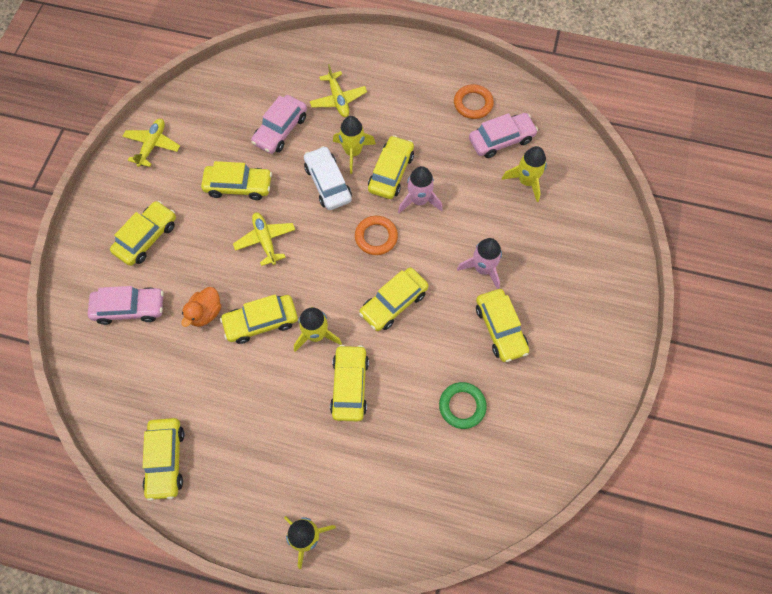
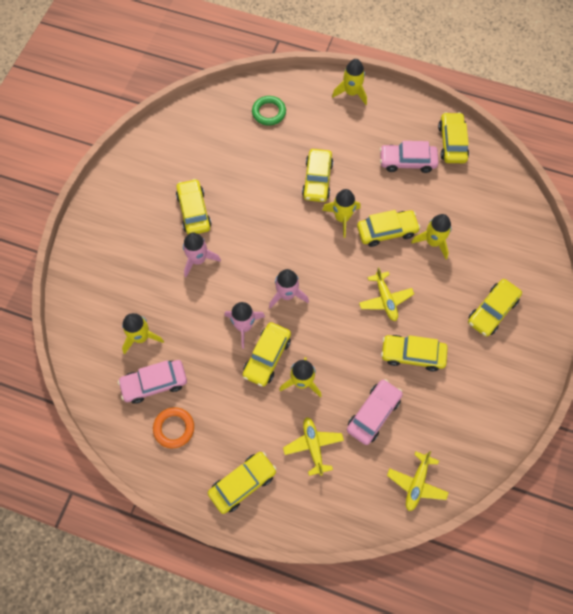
camera: 175 degrees left, 0 degrees up
pink car [88,286,164,325] -> pink car moved to [380,141,438,173]
yellow plane [122,119,180,167] -> yellow plane moved to [387,451,449,511]
orange duck [181,287,221,327] -> yellow rocket [411,214,451,259]
white car [304,146,352,210] -> none
orange ring [355,216,398,255] -> pink rocket [269,269,309,309]
yellow car [359,267,429,331] -> yellow car moved to [208,452,277,514]
green ring [439,382,487,429] -> green ring moved to [252,96,286,126]

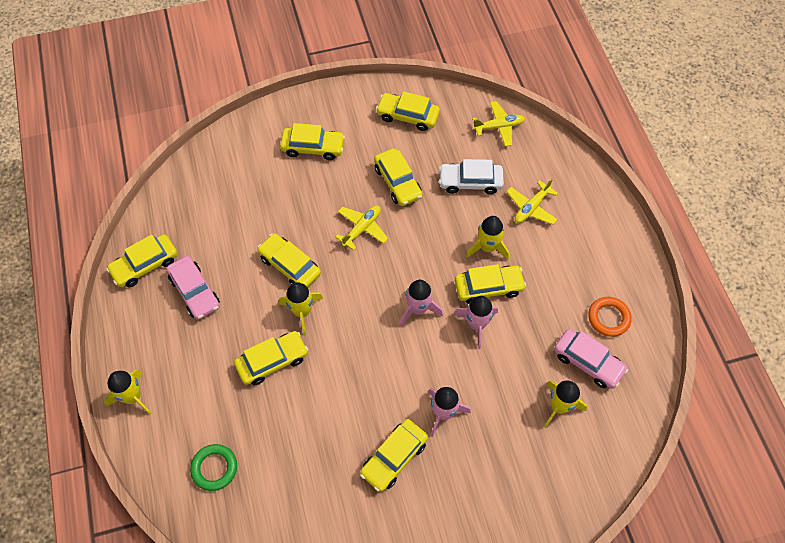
camera: 125 degrees left, 5 degrees down
yellow car [208,452,277,514] -> yellow car moved to [376,92,440,131]
pink car [347,379,403,445] -> white car [439,159,504,194]
yellow rocket [411,214,451,259] -> none

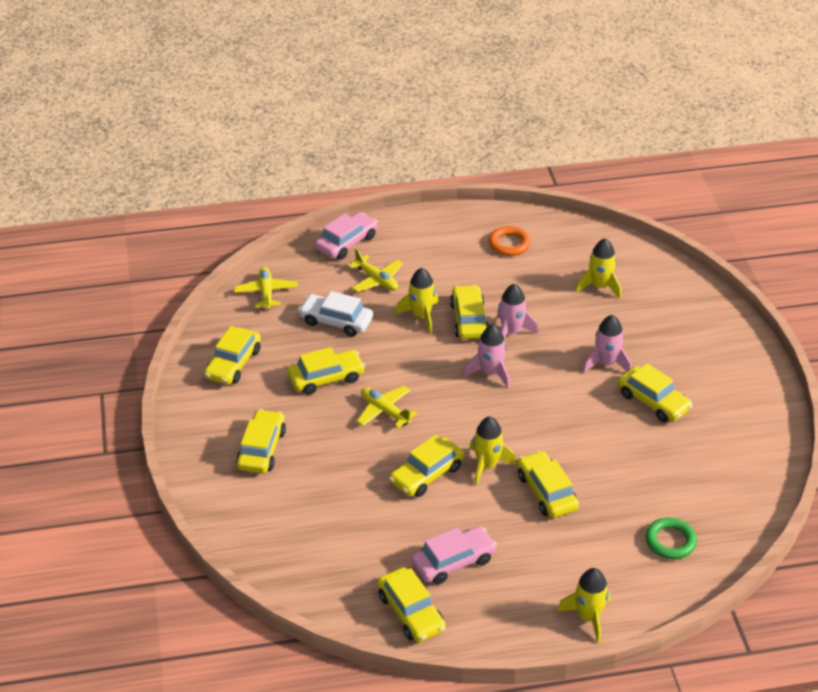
camera: 85 degrees left, 20 degrees down
white car [439,159,504,194] -> white car turned 105 degrees clockwise [298,291,373,337]
pink car [554,329,628,389] -> pink car moved to [315,212,378,259]

